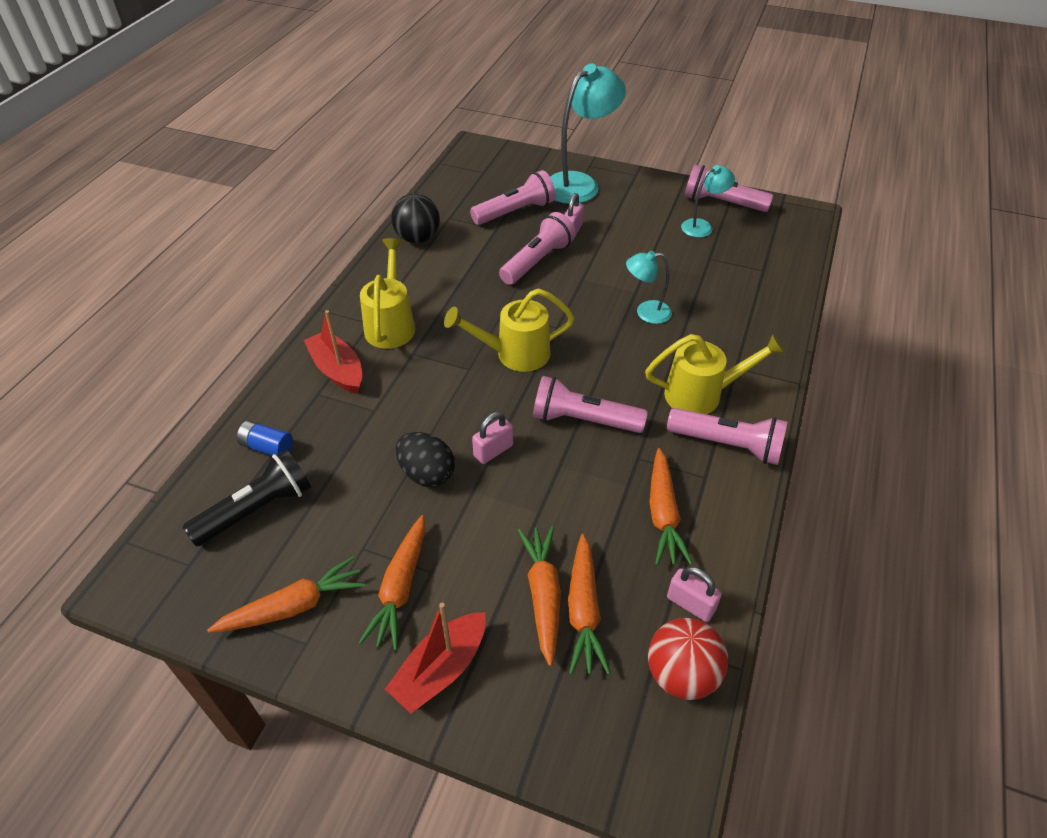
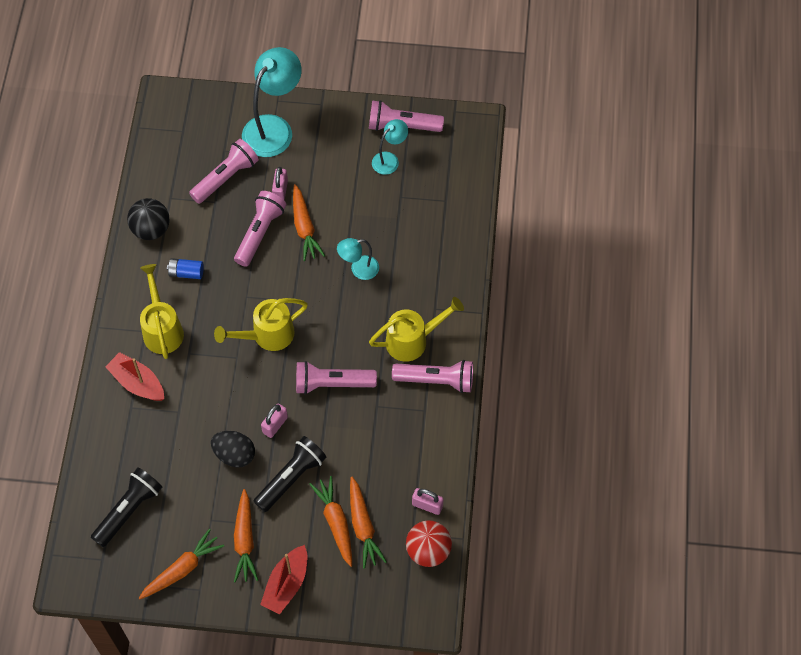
camera: 15 degrees left, 15 degrees up
blue battery [237,420,293,456] -> blue battery moved to [167,258,204,279]
orange carrot [649,448,693,565] -> orange carrot moved to [293,184,325,261]
none -> black flashlight [253,436,327,512]

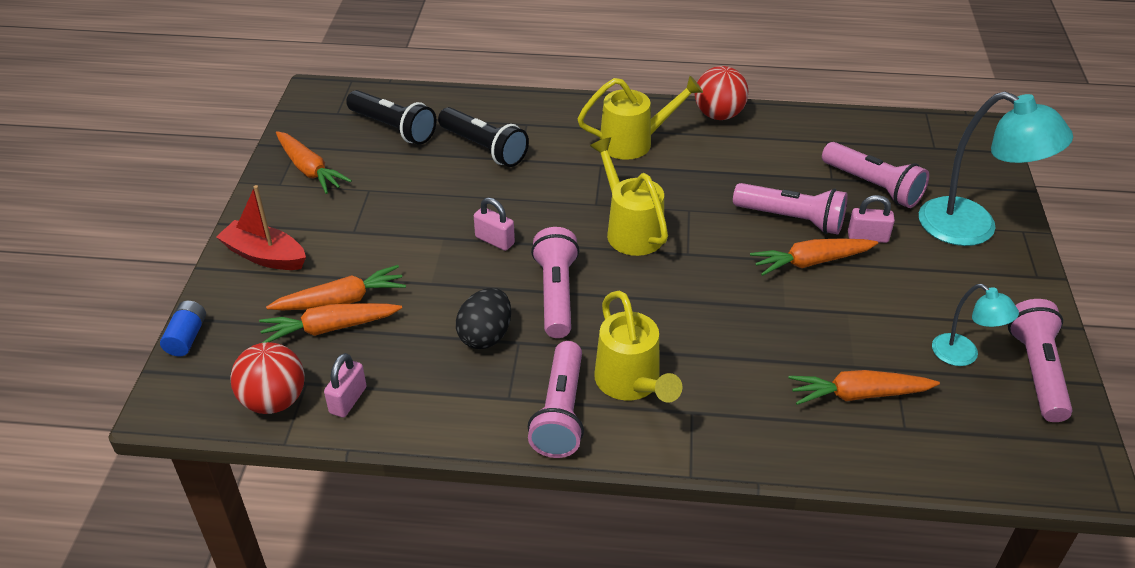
camera: 90 degrees right, 20 degrees down
red boat [105,352,164,401] -> none
black ball [127,198,170,240] -> none
blue battery [167,258,204,279] -> blue battery moved to [160,301,206,357]
black egg [211,431,255,468] -> black egg moved to [456,288,511,349]
orange carrot [234,489,258,583] -> orange carrot moved to [788,370,940,405]
black flashlight [253,436,327,512] -> black flashlight moved to [438,107,529,167]
turquoise lamp [337,238,379,280] -> none
none -> red ball [695,66,749,120]

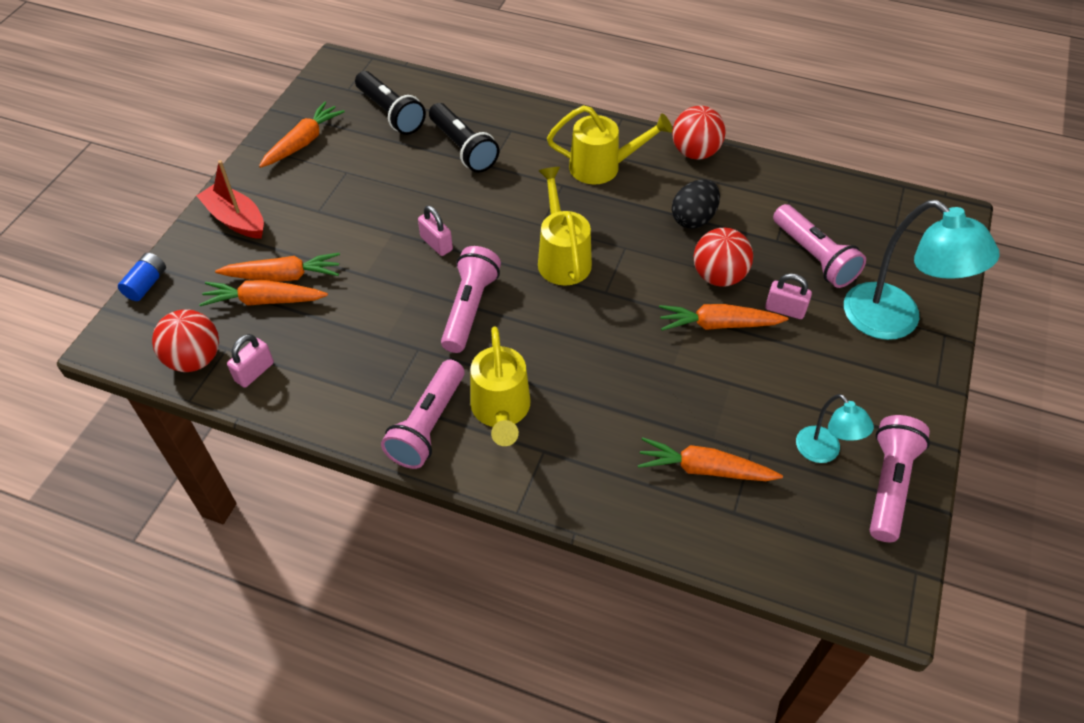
camera: 15 degrees right, 10 degrees up
orange carrot [276,131,352,194] -> orange carrot turned 120 degrees counterclockwise [259,102,345,168]
black egg [456,288,511,349] -> black egg moved to [672,179,720,229]
pink flashlight [733,183,848,235] -> red ball [694,228,753,287]

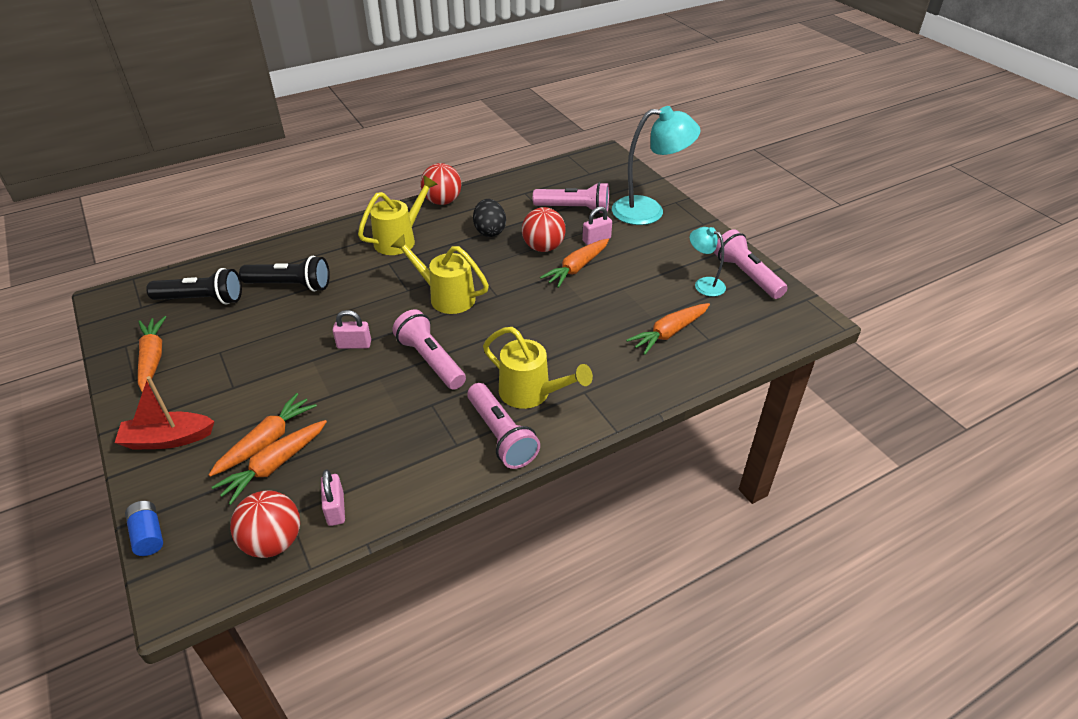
camera: 50 degrees left, 10 degrees down
turquoise lamp [796,394,874,463] -> turquoise lamp turned 150 degrees counterclockwise [690,227,726,297]

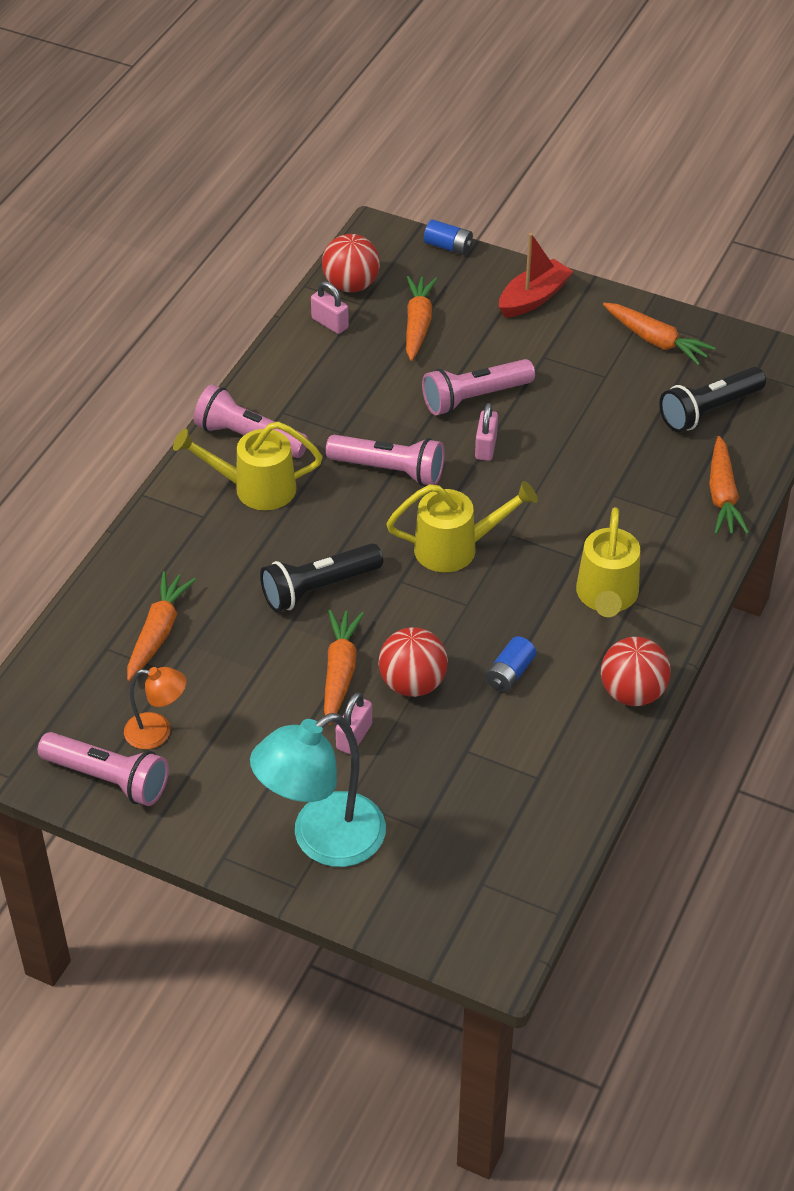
camera: 145 degrees right, 5 degrees up
orange carrot [209,393,317,477] -> orange carrot moved to [709,436,749,534]
black flashlight [239,256,330,292] -> black flashlight moved to [260,543,383,612]
pink padlock [332,310,371,349] -> pink padlock turned 45 degrees counterclockwise [475,403,498,461]
black egg [473,199,506,237] -> blue battery [485,636,536,692]
pink flashlight [533,182,609,214] -> pink flashlight moved to [422,359,535,415]
turquoise lamp [690,227,726,297] -> orange lamp [124,667,187,749]

